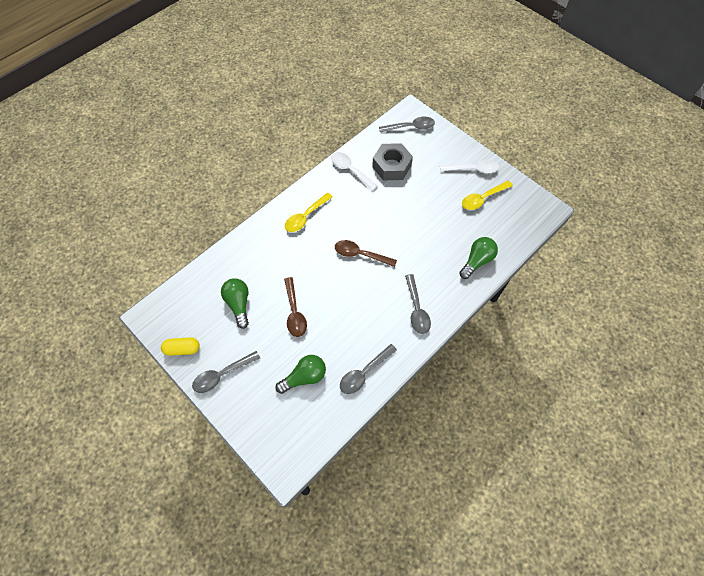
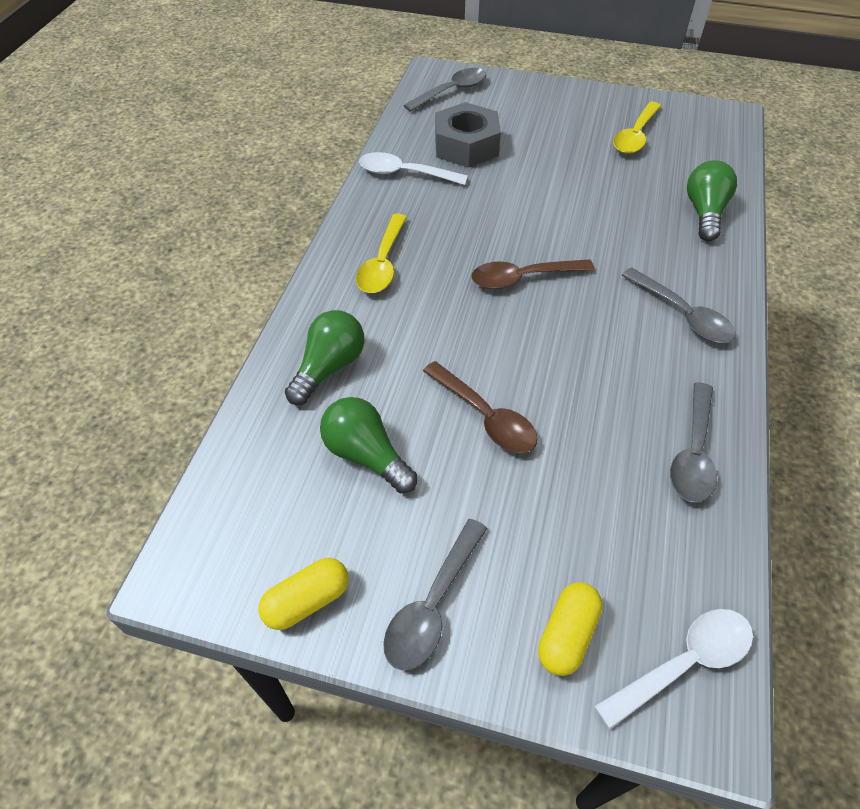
camera: 30 degrees left, 10 degrees down
green light bulb [275,355,326,394] -> green light bulb moved to [285,310,364,405]
white spoon [440,160,499,173] -> white spoon moved to [594,609,753,729]
none -> yellow capsule [538,582,603,676]

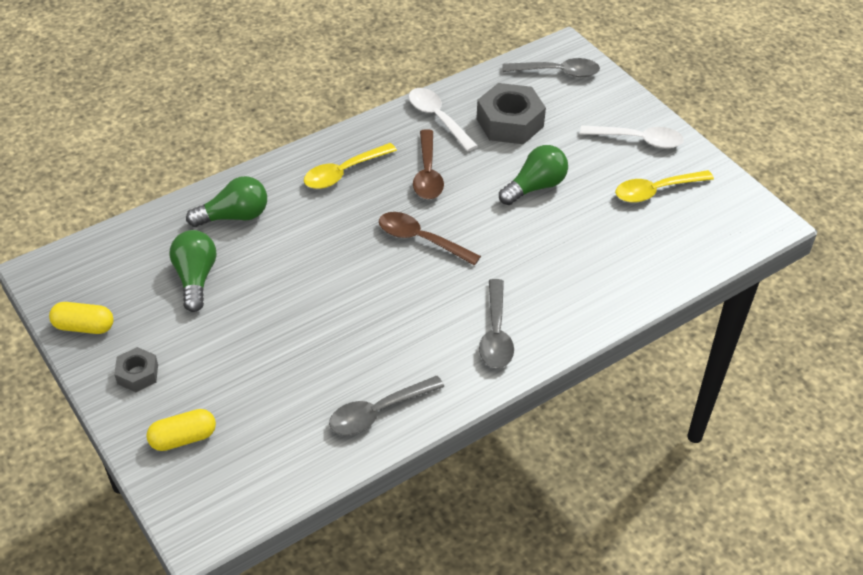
camera: 40 degrees right, 5 degrees down
grey spoon [383,519,487,671] -> grey nut [114,347,158,392]
brown spoon [423,361,538,453] -> brown spoon moved to [413,129,444,199]
white spoon [594,609,753,729] -> white spoon moved to [580,125,684,148]
green light bulb [687,160,737,241] -> green light bulb moved to [499,145,568,205]

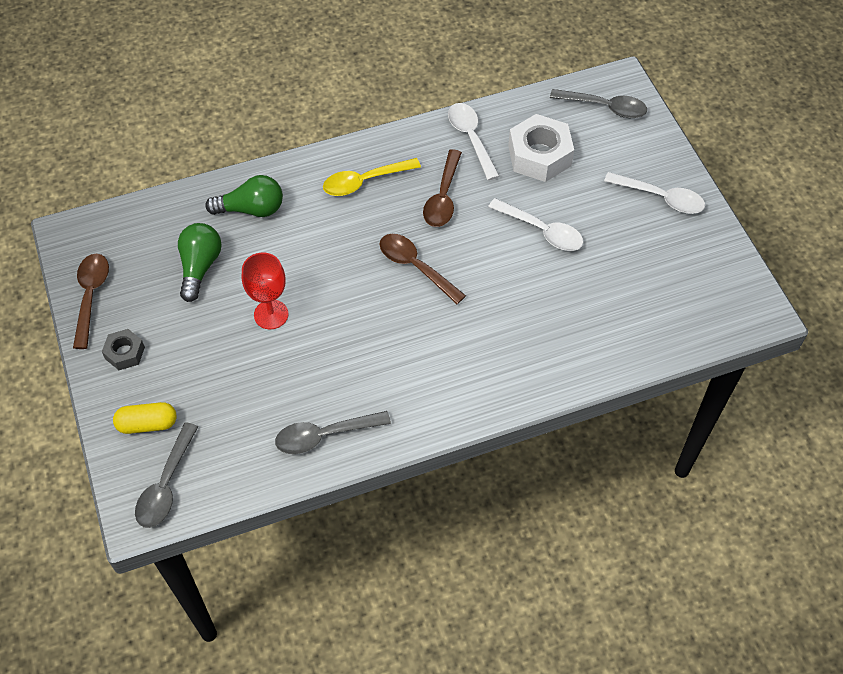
camera: 15 degrees right, 10 degrees up
yellow capsule [49,302,114,334] -> brown spoon [73,254,109,349]
grey nut [476,83,546,144] -> white nut [508,114,574,182]
grey spoon [479,279,514,368] -> grey spoon moved to [135,422,198,528]
green light bulb [499,145,568,205] -> white spoon [488,198,583,251]
yellow spoon [615,170,714,203] -> none
none -> red goblet [242,253,288,329]

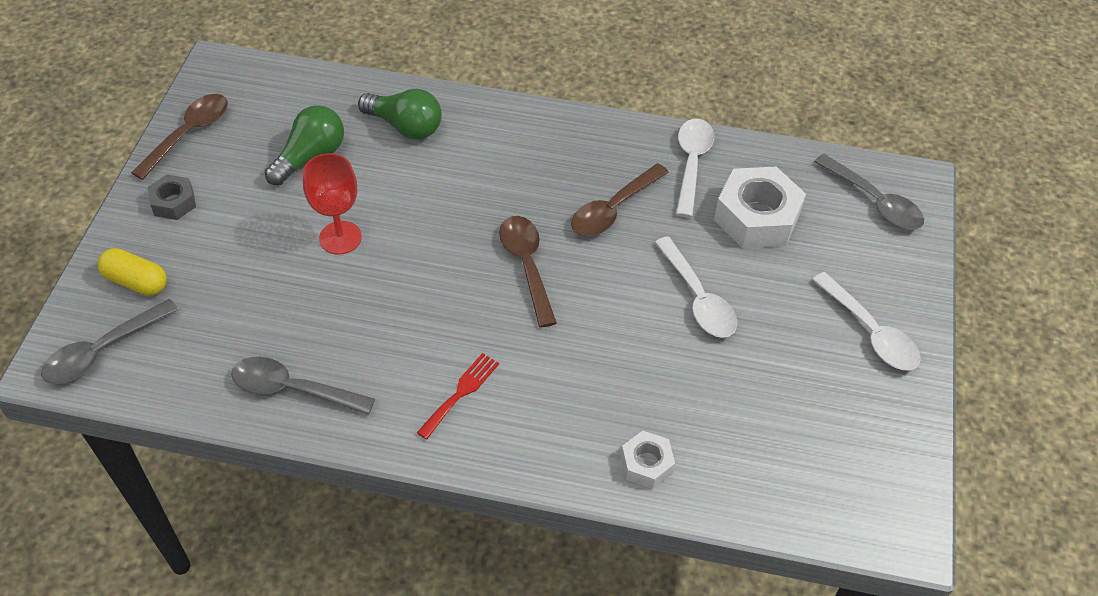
camera: 30 degrees right, 5 degrees down
yellow spoon [323,158,421,196] -> none
none -> red fork [417,353,499,440]
none -> white nut [621,431,675,489]

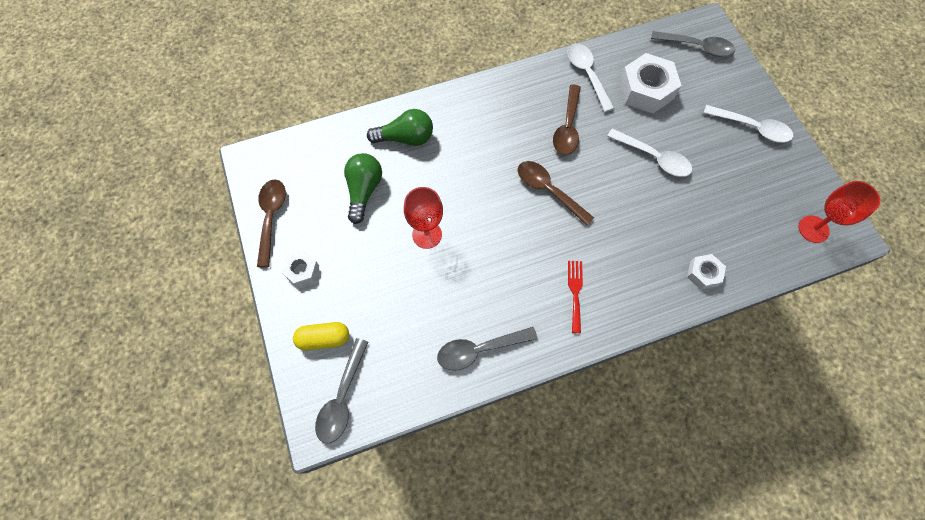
camera: 30 degrees left, 15 degrees up
grey nut [147,174,196,220] -> white nut [281,251,319,287]
none -> red goblet [799,181,880,243]

